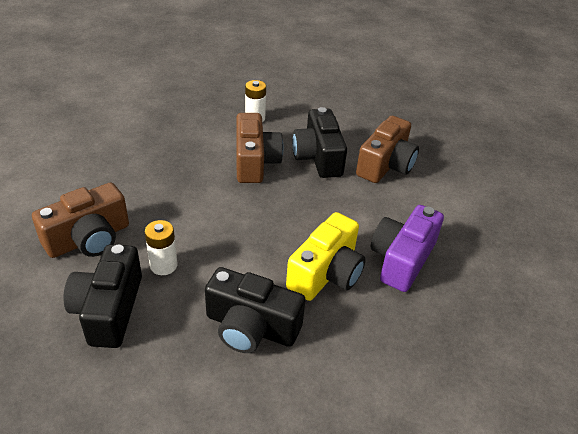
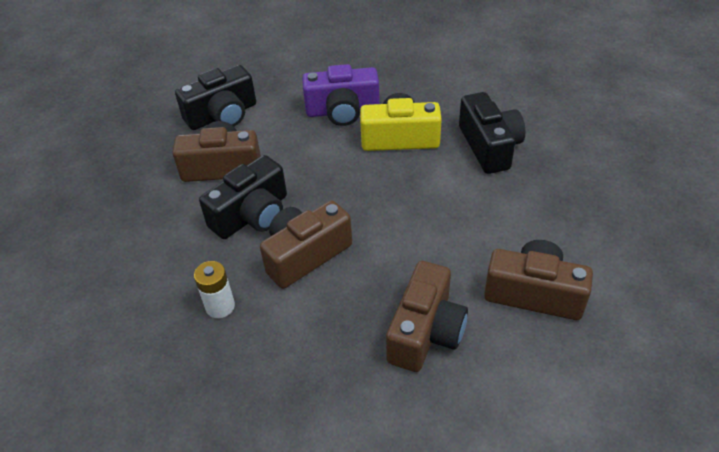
camera: 120 degrees left, 5 degrees up
black camera [63,244,142,348] -> black camera moved to [175,65,256,130]
white battery [145,220,178,275] -> none
none -> brown camera [386,261,468,372]

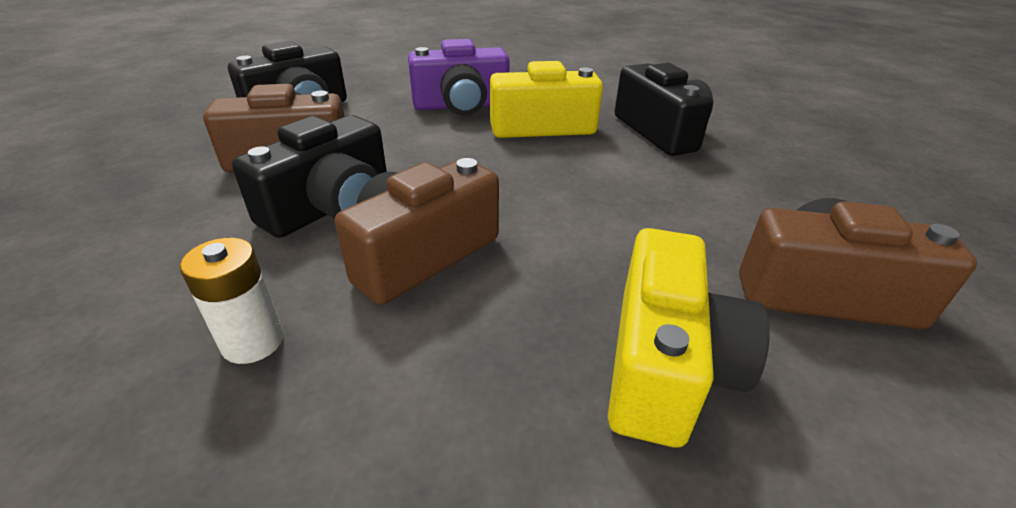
camera: 10 degrees left, 10 degrees down
brown camera [386,261,468,372] -> yellow camera [608,228,770,447]

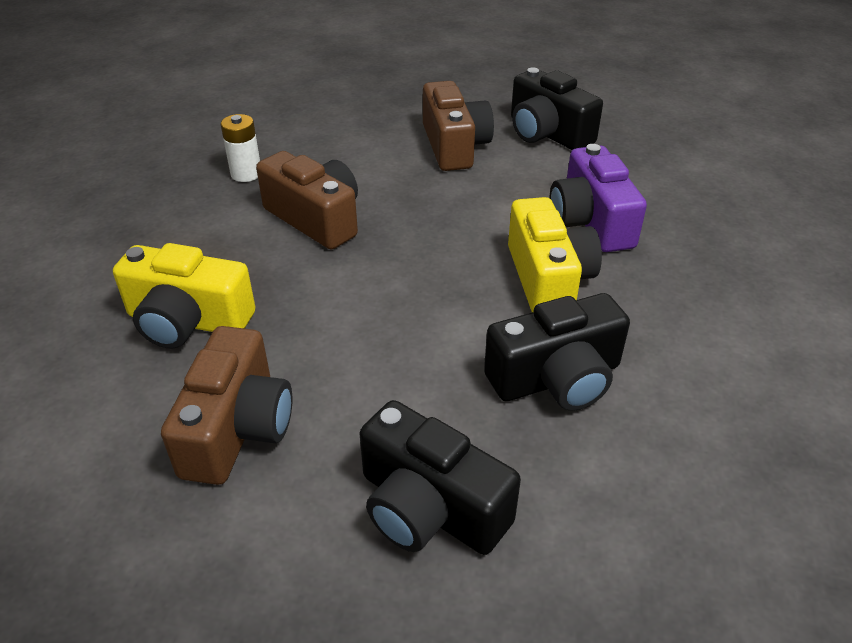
camera: 90 degrees right, 5 degrees up
black camera [232,115,387,238] -> black camera moved to [360,400,521,555]

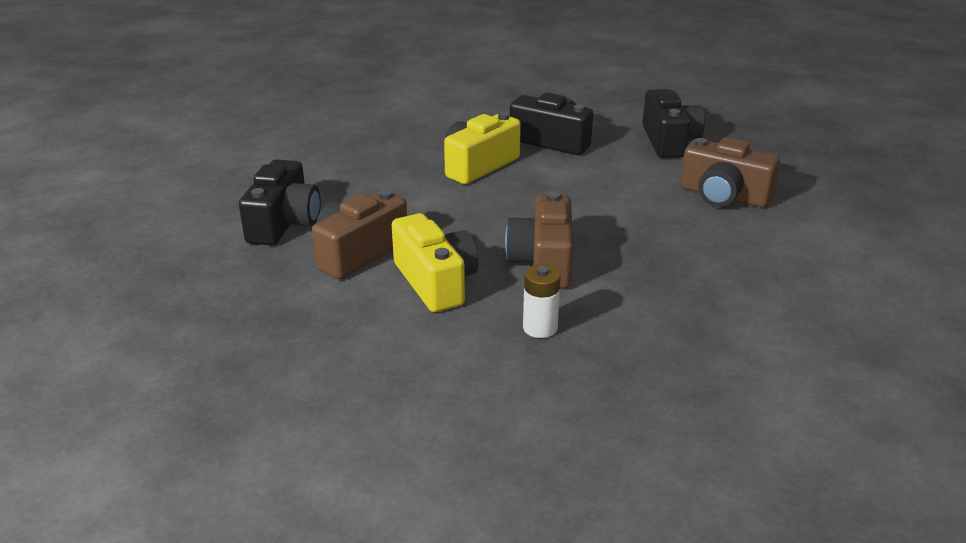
camera: 130 degrees left, 10 degrees down
yellow camera [113,243,255,349] -> yellow camera moved to [392,213,479,312]
brown camera [161,326,292,485] -> brown camera turned 120 degrees counterclockwise [680,137,780,207]
purple camera [550,144,647,252] -> none

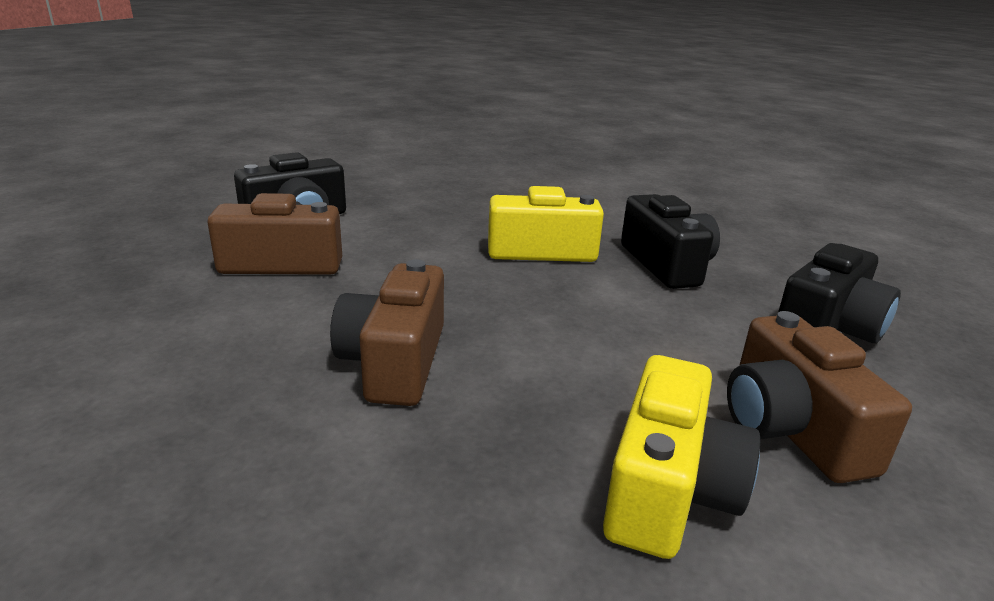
camera: 45 degrees right, 5 degrees down
yellow camera [392,213,479,312] -> yellow camera moved to [603,355,760,559]
brown camera [505,192,573,289] -> brown camera turned 45 degrees counterclockwise [330,259,444,406]
white battery [523,264,561,338] -> none

